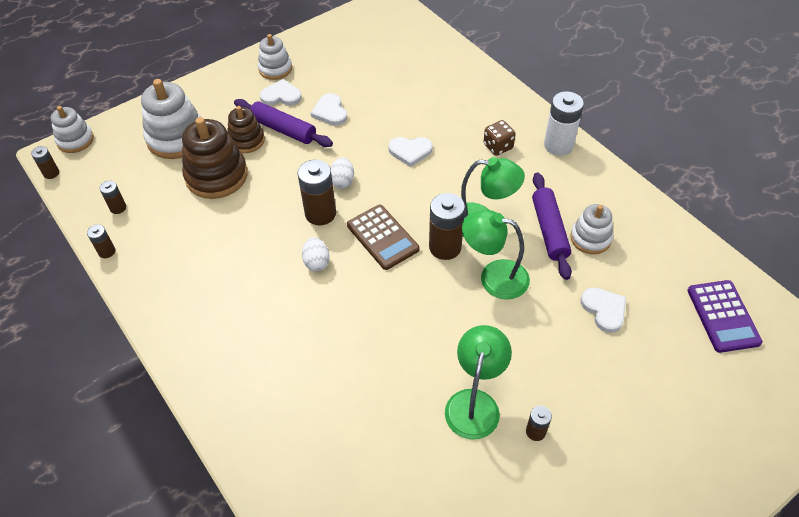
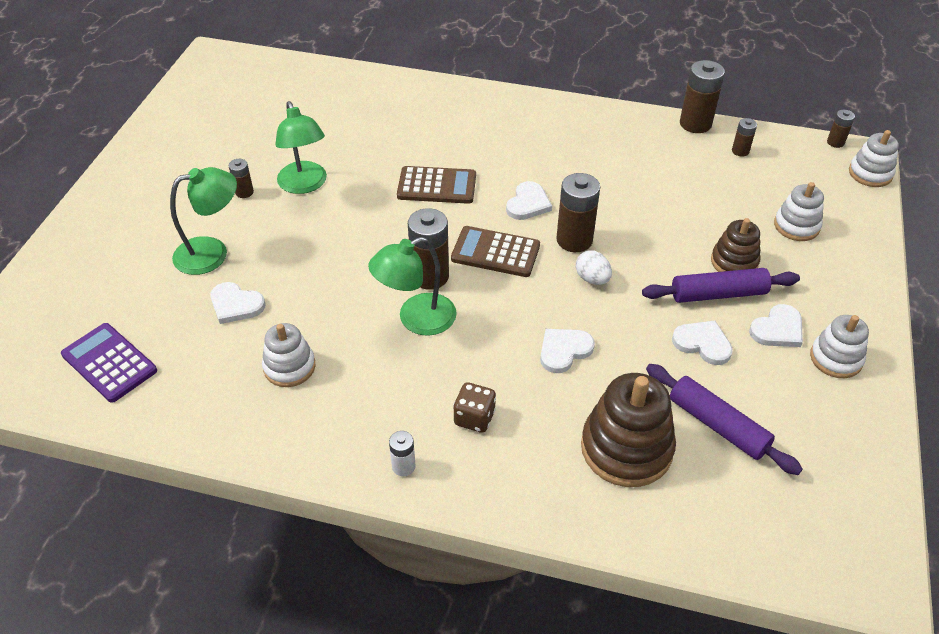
camera: 140 degrees right, 5 degrees down
brown battery [87,224,115,258] -> brown battery [680,60,725,133], size x1.91
white stacking toy [141,79,201,159] -> white stacking toy [774,182,824,241], size x0.61
brown stacking toy [182,117,248,199] -> brown stacking toy moved to [581,373,676,487]
white egg [302,237,330,271] -> white heart [506,181,552,220]
green lamp [462,210,530,300] -> green lamp moved to [170,167,237,275]
purple rolling pin [532,173,572,280] -> purple rolling pin moved to [646,364,803,475]
white battery [544,91,584,156] -> white battery [389,431,415,476], size x0.52
none -> brown calculator [397,166,476,204]

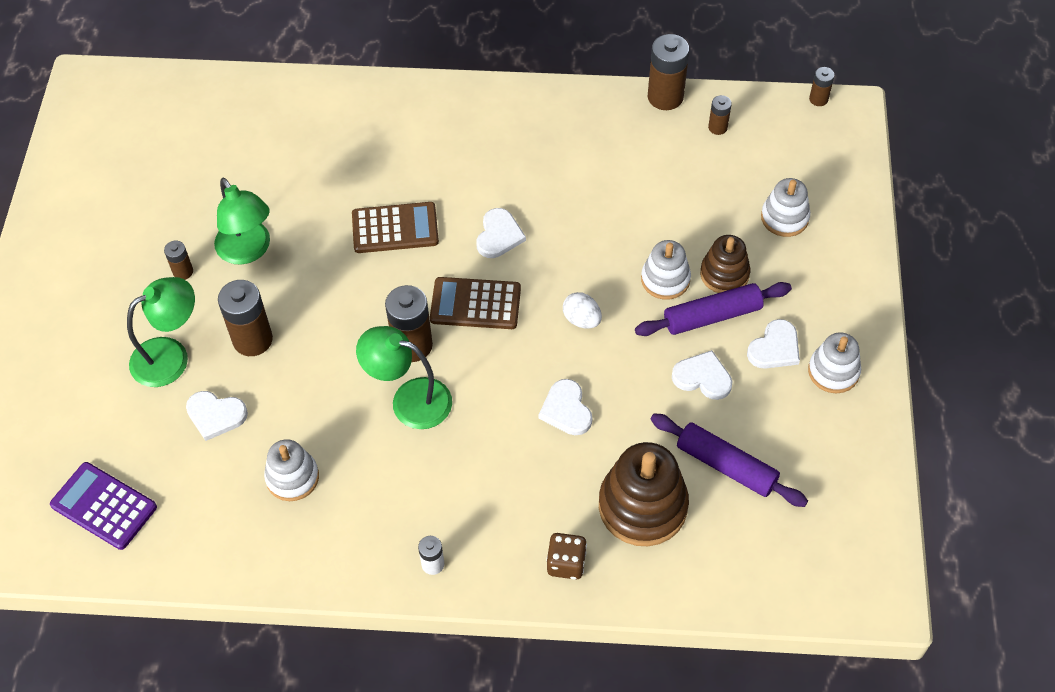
camera: 10 degrees left, 10 degrees up
green lamp [368,237,457,336] -> green lamp turned 60 degrees clockwise [356,326,452,429]
brown dice [453,382,496,433] -> brown dice moved to [546,533,587,580]
white heart [540,329,595,373] -> white heart turned 60 degrees counterclockwise [539,379,592,435]
brown battery [556,173,600,252] -> brown battery moved to [218,280,273,356]
white stacking toy [849,130,899,187] -> white stacking toy moved to [641,240,691,300]

